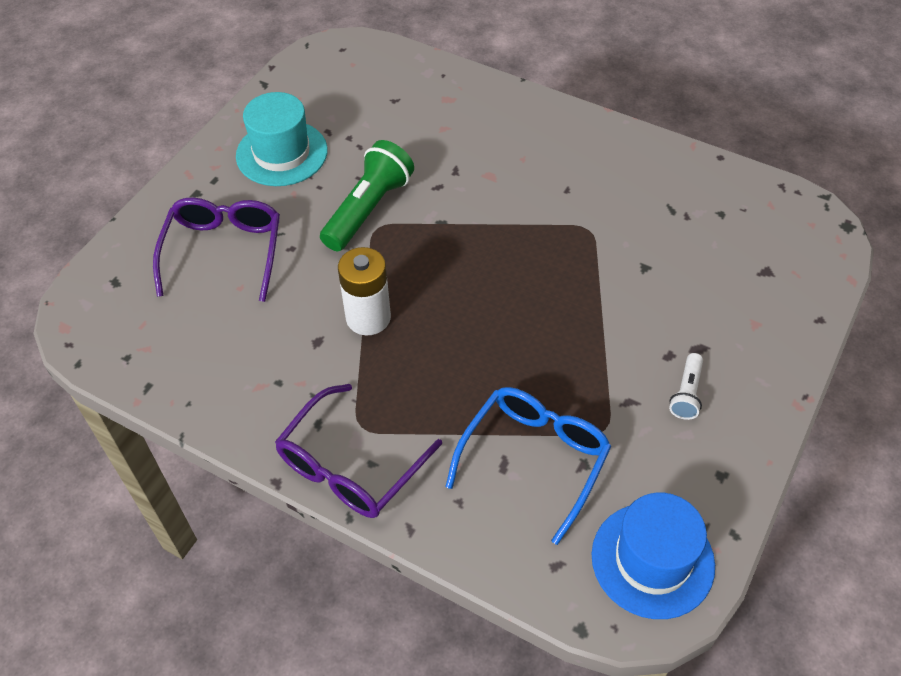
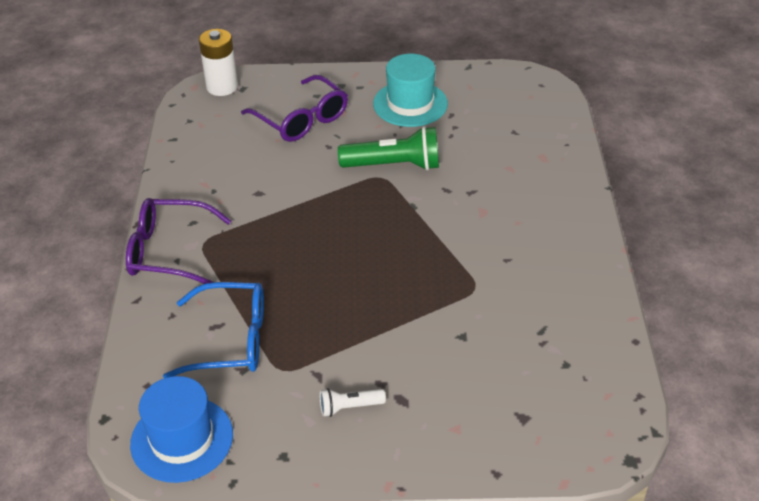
camera: 60 degrees right, 10 degrees down
purple glasses [153,197,280,302] -> purple glasses turned 75 degrees clockwise [241,75,348,142]
white battery [338,247,391,335] -> white battery moved to [199,29,238,96]

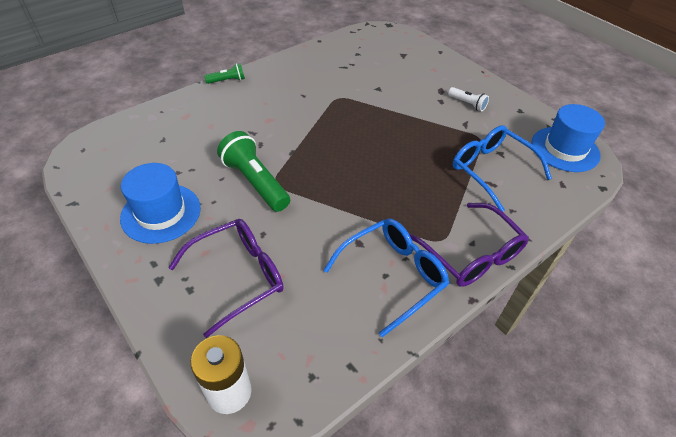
camera: 130 degrees left, 5 degrees up
purple glasses [241,75,348,142] -> purple glasses turned 45 degrees clockwise [168,219,284,338]
turquoise hat [373,54,448,127] -> blue hat [120,163,201,244]
none -> green flashlight [204,63,245,84]
none -> blue glasses [324,218,449,337]

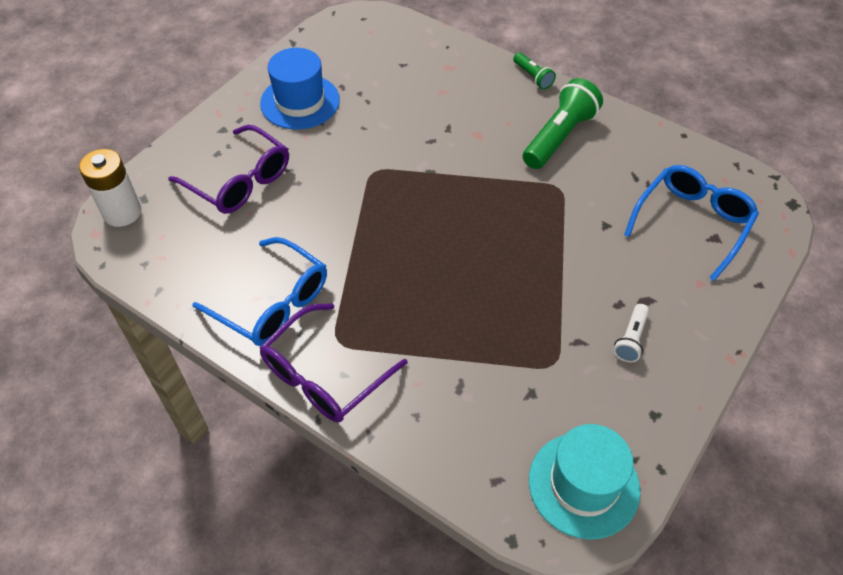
camera: 75 degrees right, 5 degrees up
green flashlight [217,131,290,212] -> green flashlight moved to [523,78,603,169]
blue glasses [453,125,552,212] -> blue glasses moved to [624,165,759,281]
blue hat [531,104,605,172] -> turquoise hat [529,424,640,540]

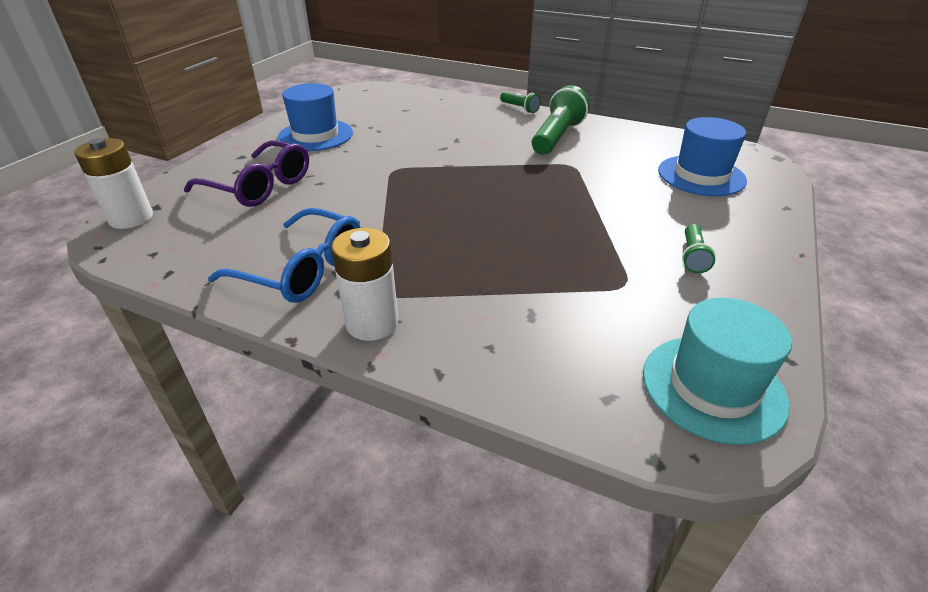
camera: 10 degrees left, 15 degrees down
purple glasses [259,303,408,423] -> white battery [331,228,398,341]
white flashlight [614,304,649,362] -> green flashlight [682,224,716,273]
blue glasses [624,165,759,281] -> blue hat [658,117,747,196]

